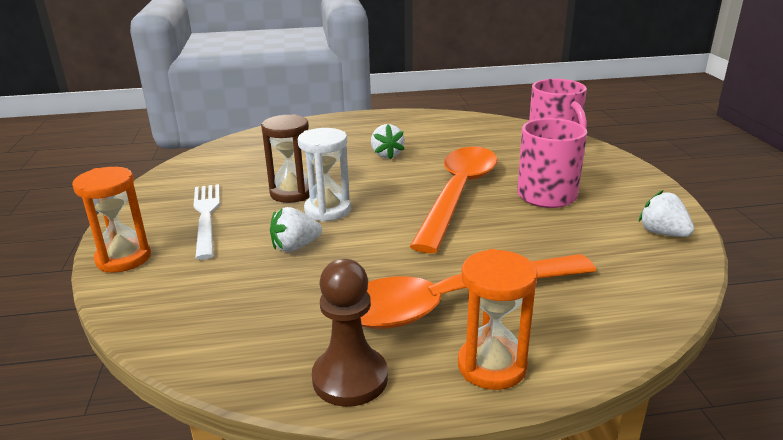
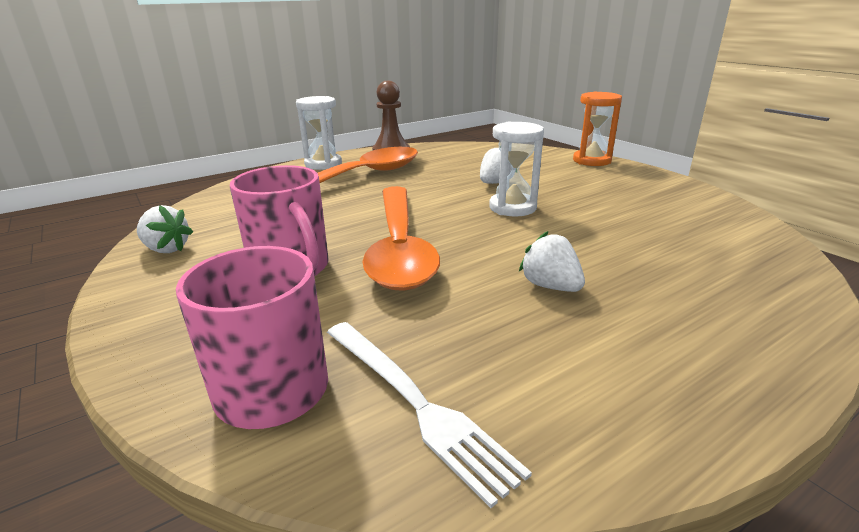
camera: 155 degrees right, 0 degrees up
white fork [194,184,220,260] -> white fork moved to [327,322,532,508]
brown hourglass [261,114,309,203] -> none
orange hourglass [458,249,538,390] -> white hourglass [296,96,342,170]

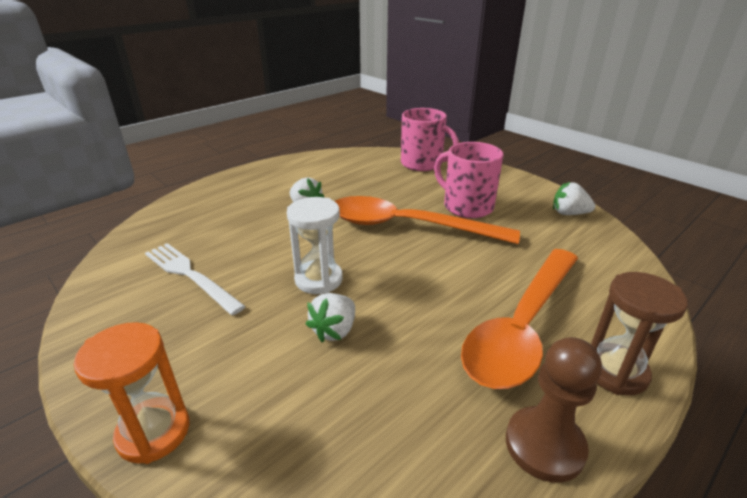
camera: 170 degrees right, 5 degrees up
white hourglass [296,96,342,170] -> brown hourglass [591,272,688,395]
white fork [327,322,532,508] -> white fork moved to [145,243,246,315]
orange spoon [363,186,440,291] -> orange spoon turned 60 degrees counterclockwise [335,196,520,244]

